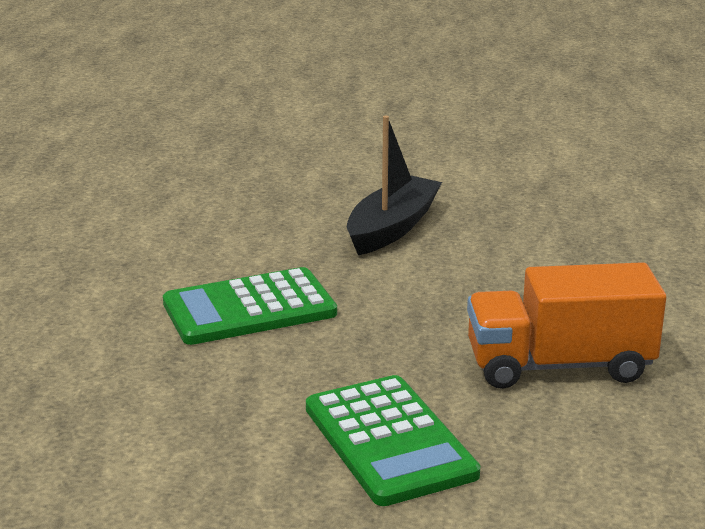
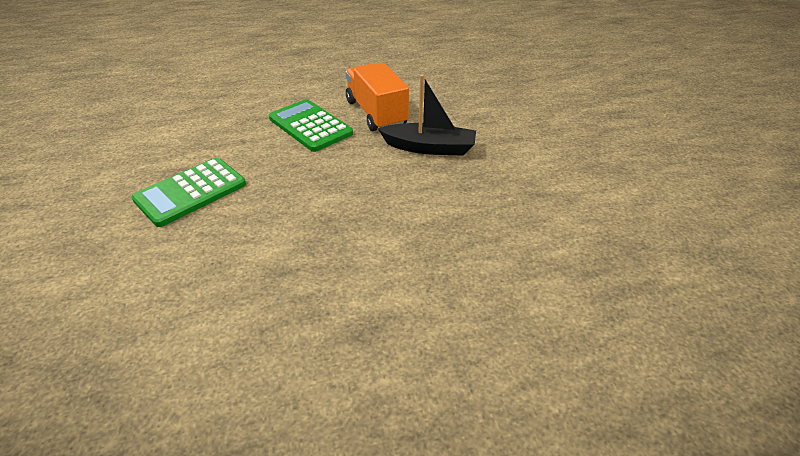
camera: 70 degrees right, 15 degrees up
orange truck [467,262,666,389] -> orange truck moved to [345,63,409,131]

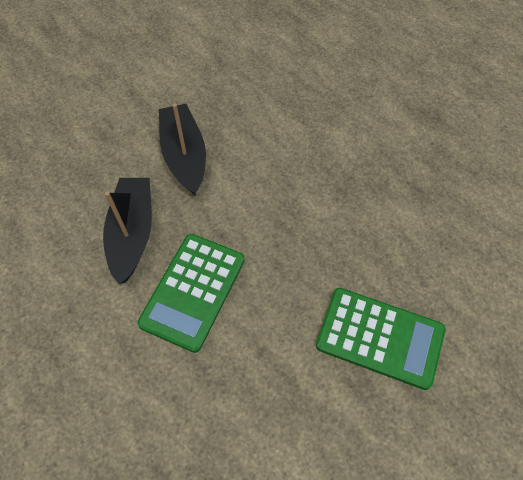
camera: 115 degrees left, 20 degrees up
orange truck [345,63,409,131] -> black boat [103,178,152,285]

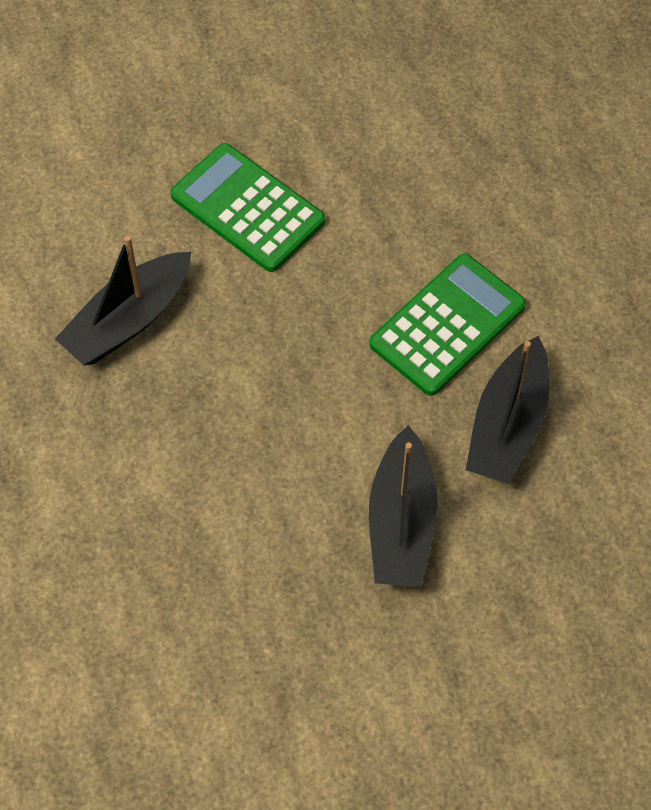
camera: 160 degrees left, 0 degrees up
none -> black boat [55,236,191,365]

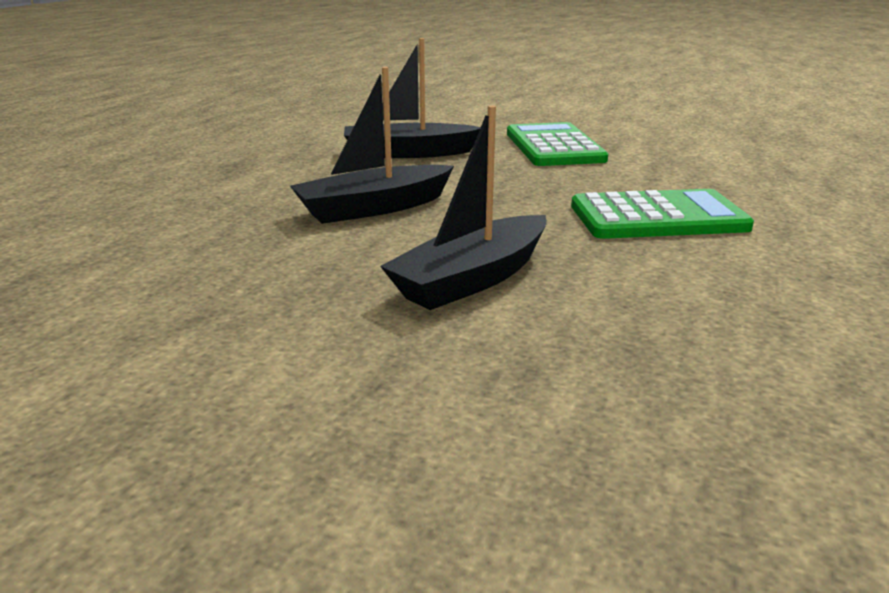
camera: 40 degrees right, 35 degrees down
black boat [466,336,550,484] -> black boat moved to [290,67,454,224]

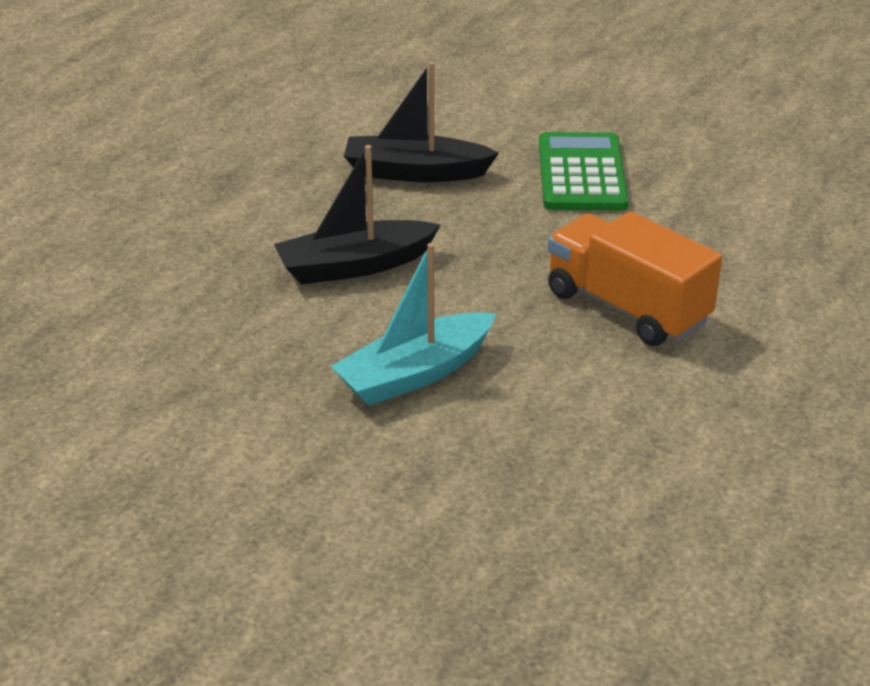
camera: 10 degrees right, 10 degrees up
black boat [380,105,547,310] -> turquoise boat [330,243,496,406]
green calculator [571,189,754,239] -> orange truck [548,211,722,346]

